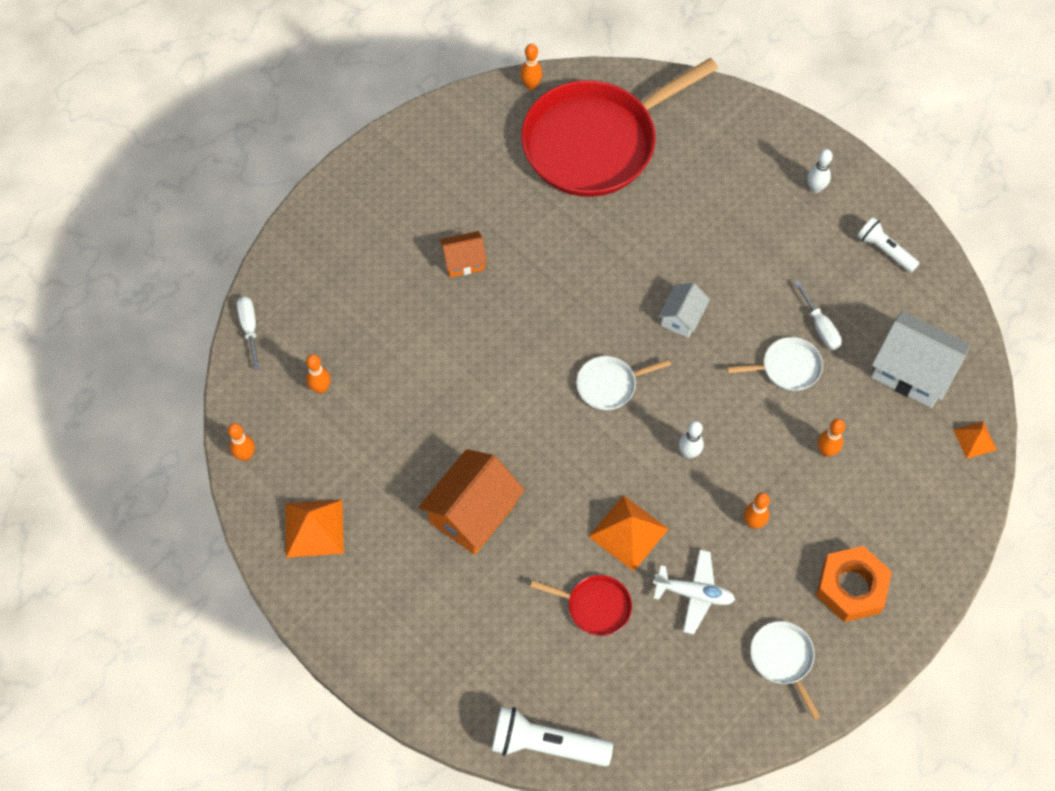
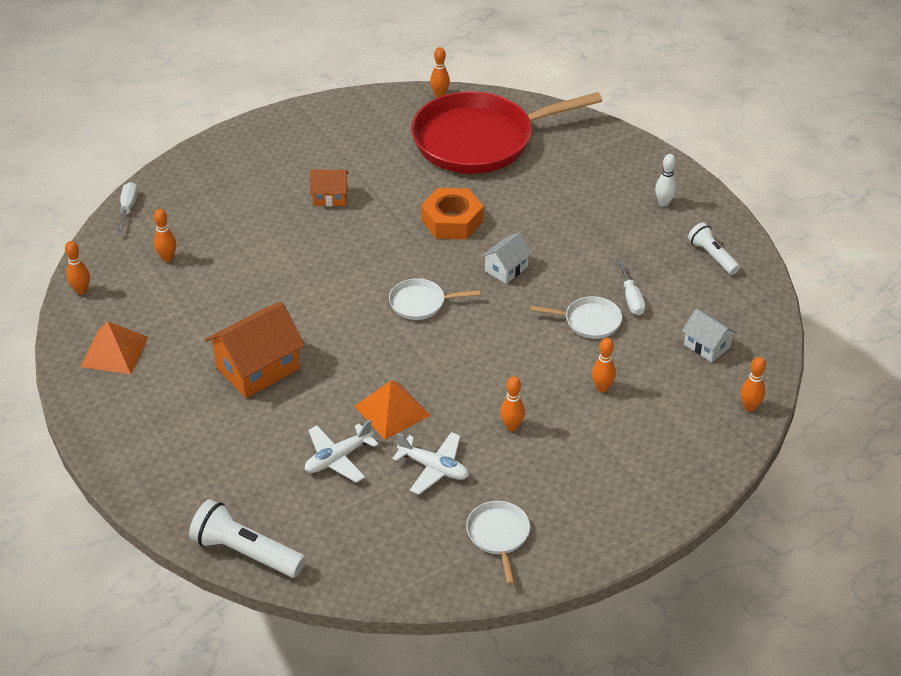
camera: 15 degrees right, 20 degrees down
red pan [530,575,632,636] -> white plane [305,420,379,483]
white bowling pin [679,421,704,459] -> none
orange nut [816,546,892,622] -> orange nut moved to [421,188,483,239]
white house [871,311,970,408] -> white house [682,308,737,362], size x0.56
orange pyramid [954,421,997,459] -> orange bowling pin [741,357,766,412]

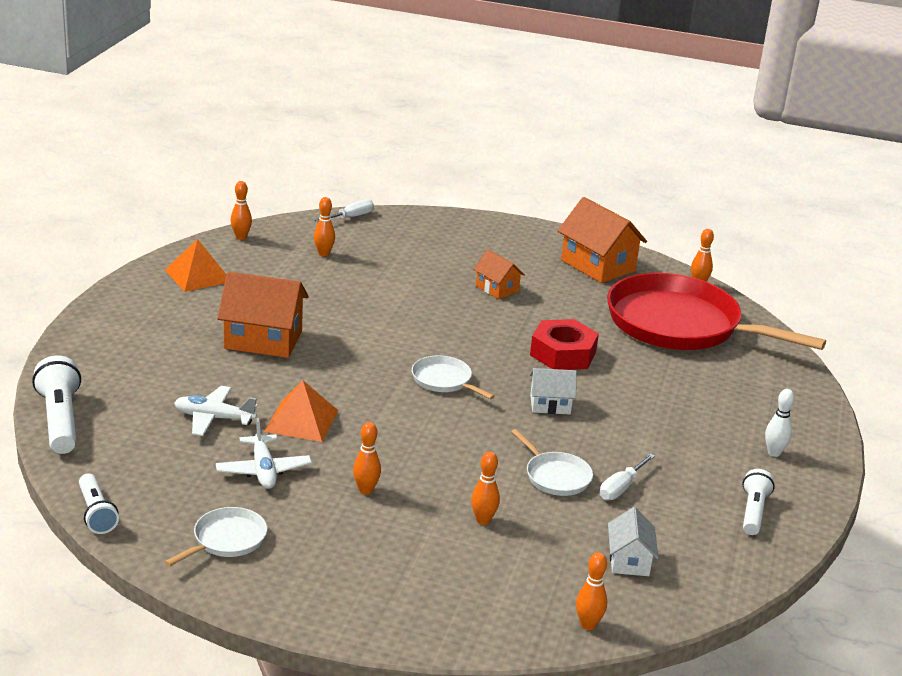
camera: 45 degrees right, 15 degrees down
orange nut [421,188,483,239] -> red nut [530,319,599,370]
none -> white flashlight [79,473,119,534]
none -> orange house [558,197,647,283]

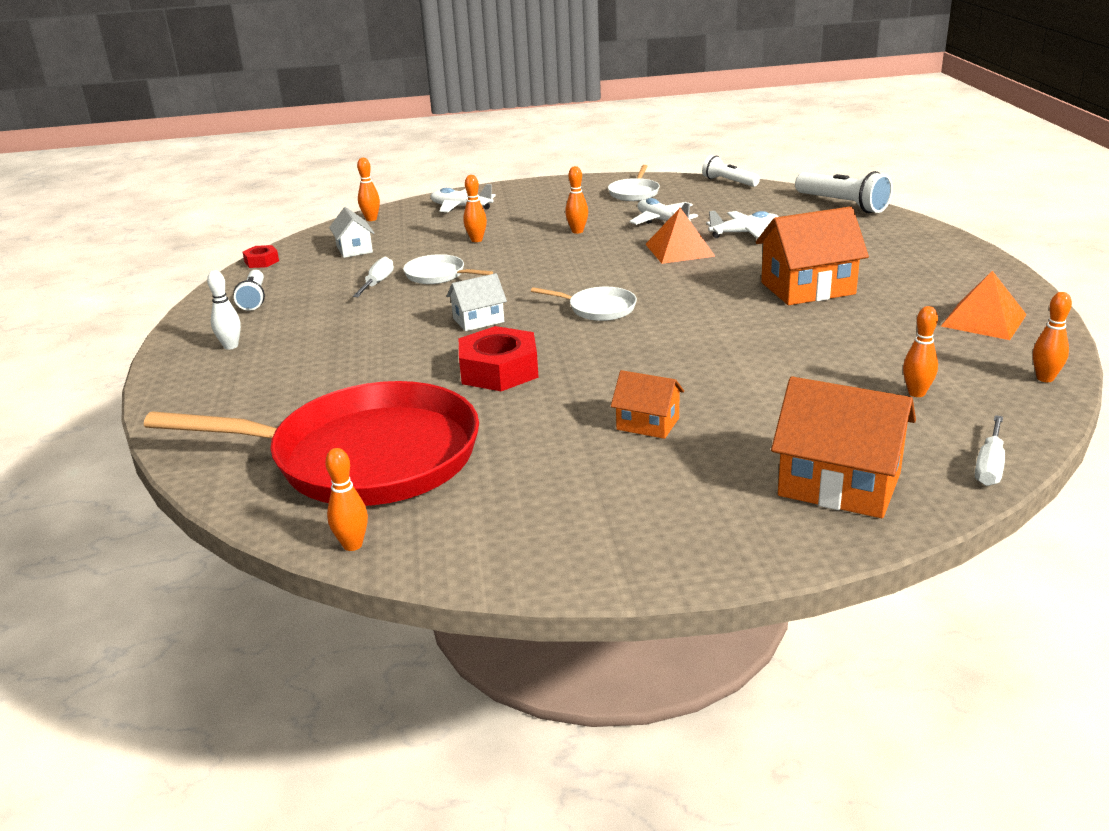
camera: 160 degrees right, 0 degrees up
orange house [558,197,647,283] -> orange house moved to [771,376,916,518]
none -> red nut [243,245,279,268]
none -> white plane [430,184,496,212]

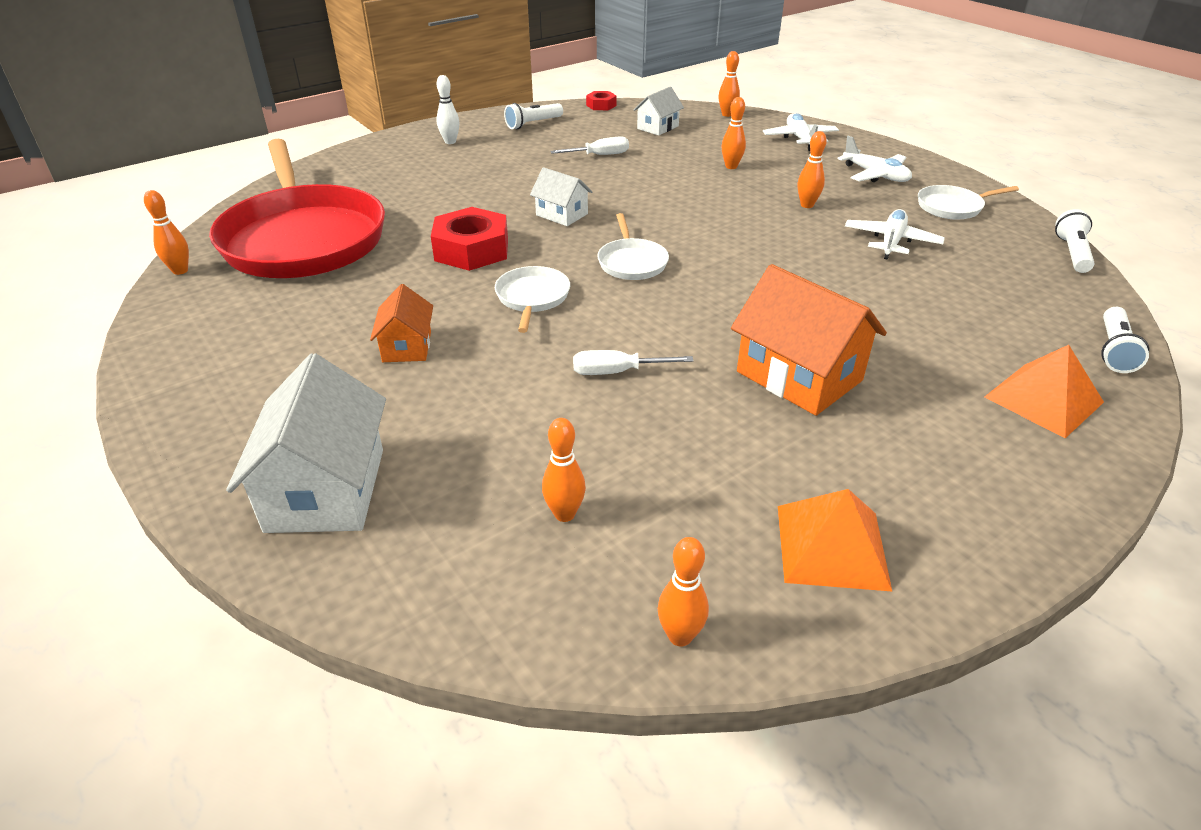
camera: 60 degrees right, 10 degrees up
white pan [403,254,493,284] -> white pan moved to [495,266,570,333]
orange pyramid [645,208,716,264] -> orange pyramid moved to [985,345,1104,438]
white plane [706,211,779,239] -> white plane moved to [837,136,912,182]
orange house [771,376,916,518] -> white house [226,353,386,533]
white flashlight [795,171,893,213] -> white flashlight [1101,307,1149,373], size x0.64
white screwdriver [975,415,1005,486] -> white screwdriver moved to [573,350,694,375]

